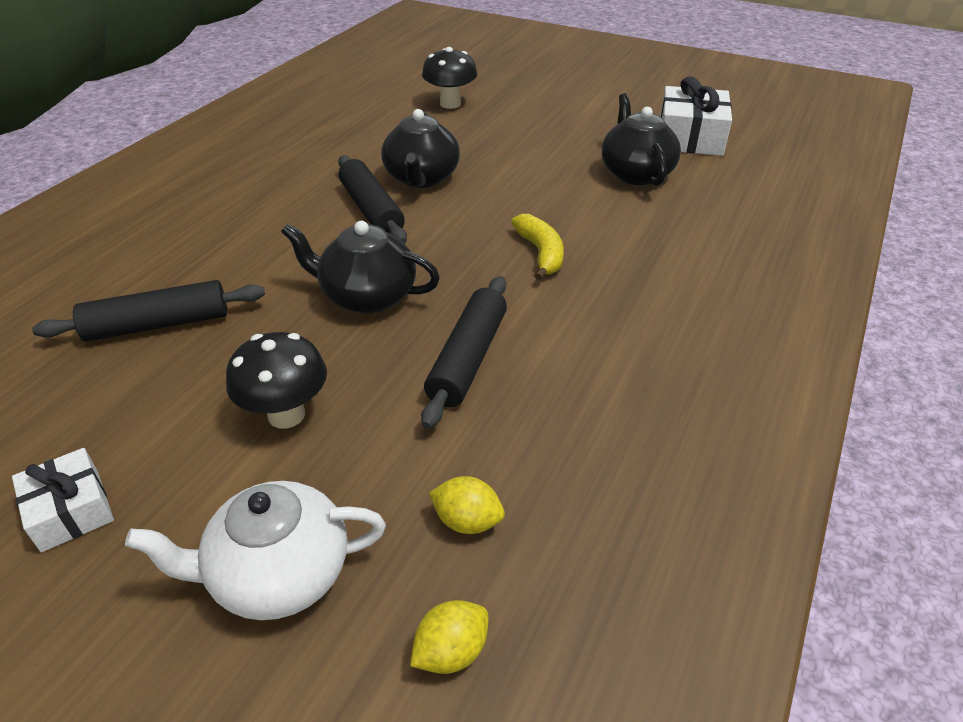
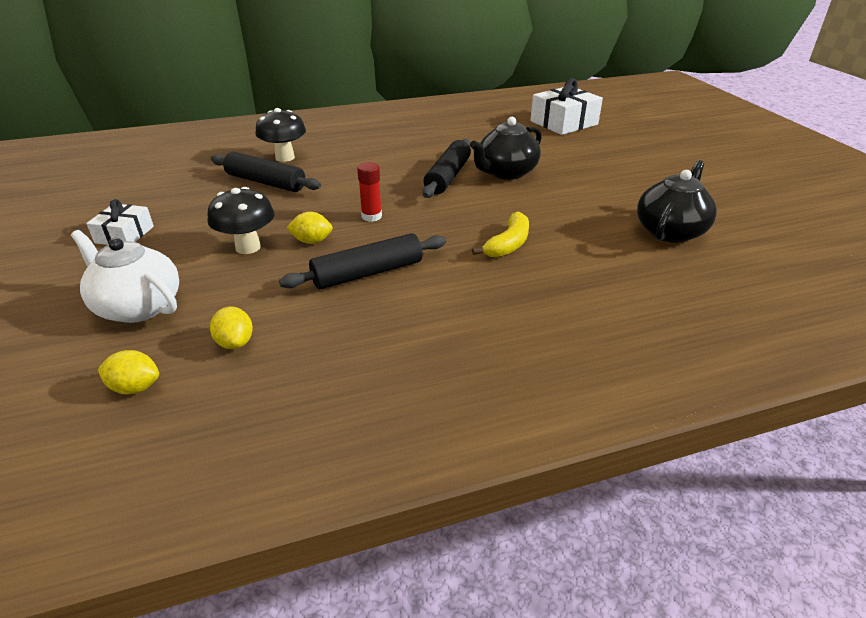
camera: 45 degrees right, 5 degrees down
black teapot [281,221,440,314] -> red glue stick [357,162,382,222]
black mushroom [422,47,477,109] -> black mushroom moved to [255,108,306,162]
white gift [660,76,732,156] -> white gift moved to [530,78,603,135]
none -> yellow lemon [287,212,333,244]

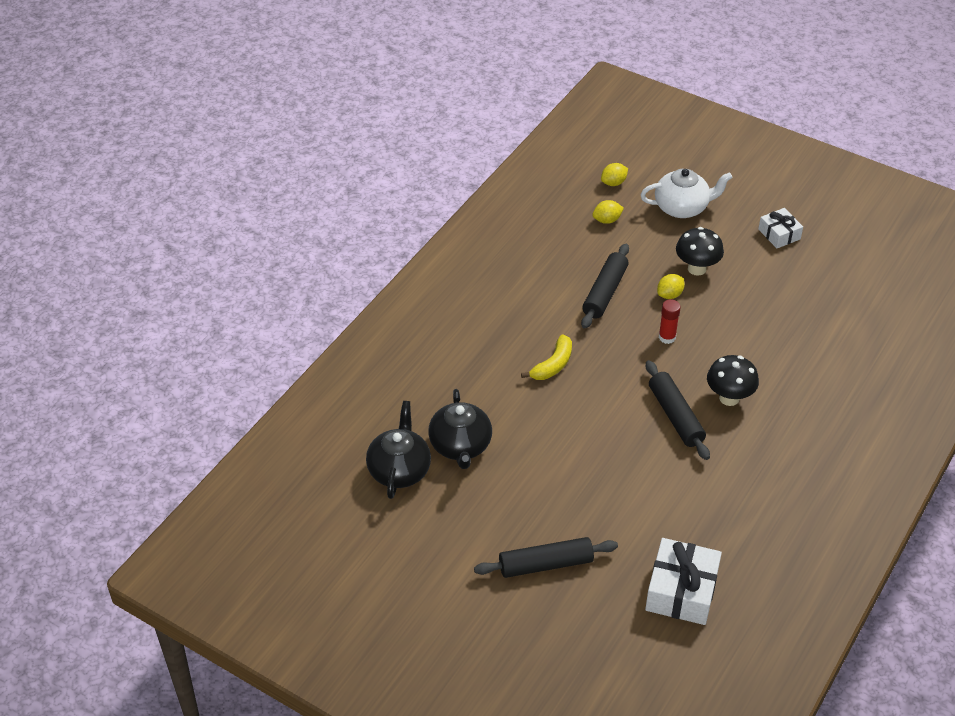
camera: 140 degrees right, 10 degrees up
yellow lemon [210,306,253,349] -> yellow lemon turned 45 degrees counterclockwise [592,200,624,224]
black rolling pin [211,152,321,192] -> black rolling pin moved to [474,537,618,578]
black mushroom [255,108,306,162] -> black mushroom moved to [707,355,759,406]
black teapot [470,117,542,180] -> black teapot moved to [366,401,431,499]
yellow banana [472,211,529,257] -> yellow banana turned 135 degrees counterclockwise [521,334,572,380]

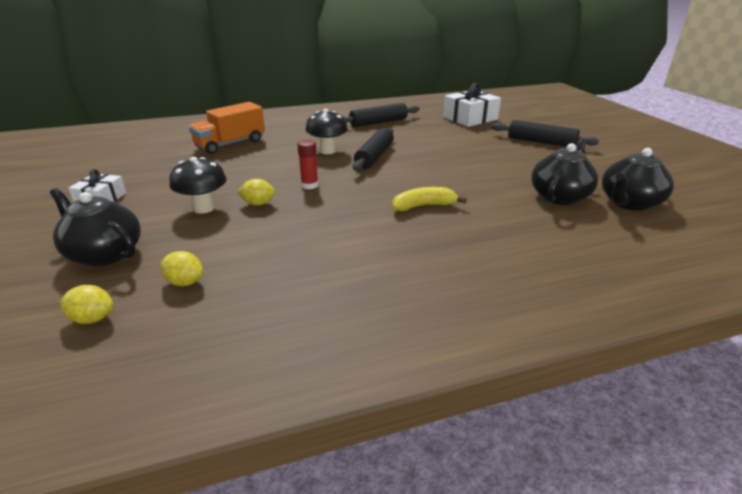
camera: 140 degrees left, 15 degrees down
black rolling pin [581,244,629,329] -> black rolling pin moved to [344,103,419,127]
white teapot [640,169,733,218] -> black teapot [50,188,141,266]
none -> orange truck [189,102,265,154]

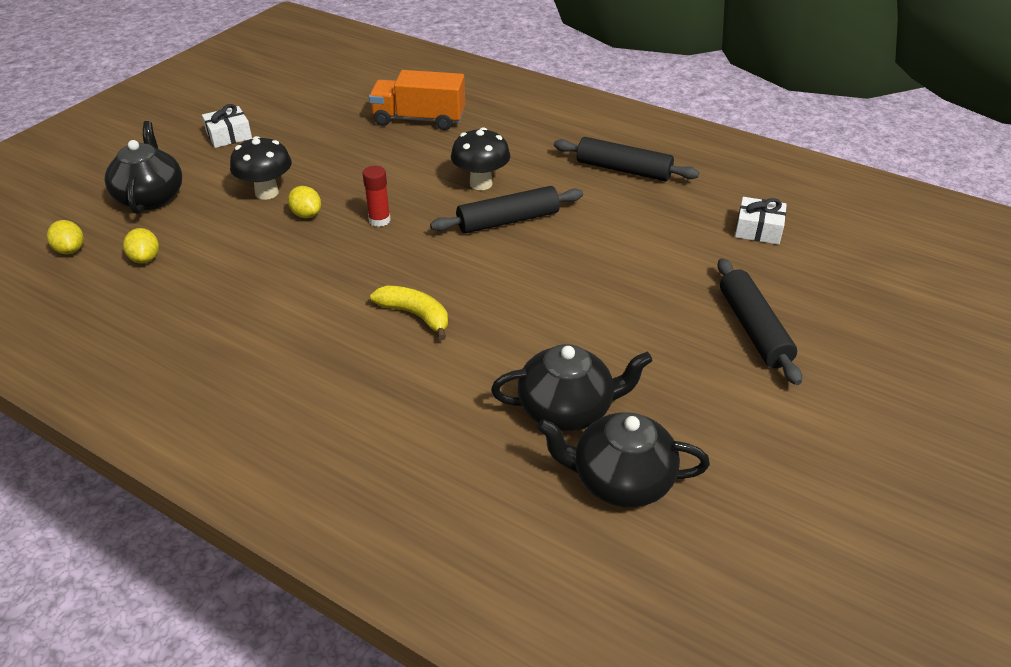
camera: 50 degrees right, 10 degrees up
white gift [443,83,501,127] -> white gift [735,197,787,245], size x0.59

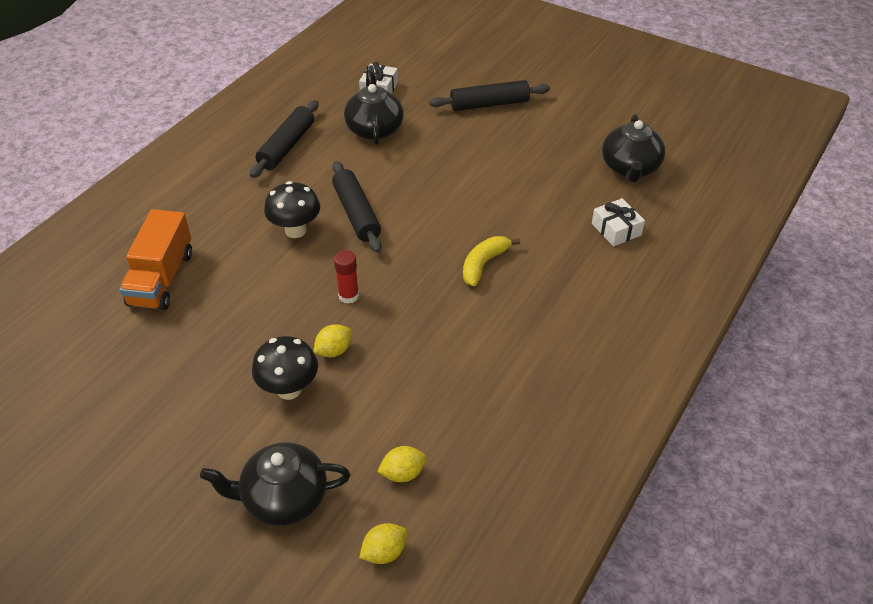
camera: 90 degrees left, 5 degrees up
white gift [202,104,252,148] -> white gift moved to [592,198,645,247]
black teapot [491,344,653,431] -> black teapot moved to [344,65,404,145]

